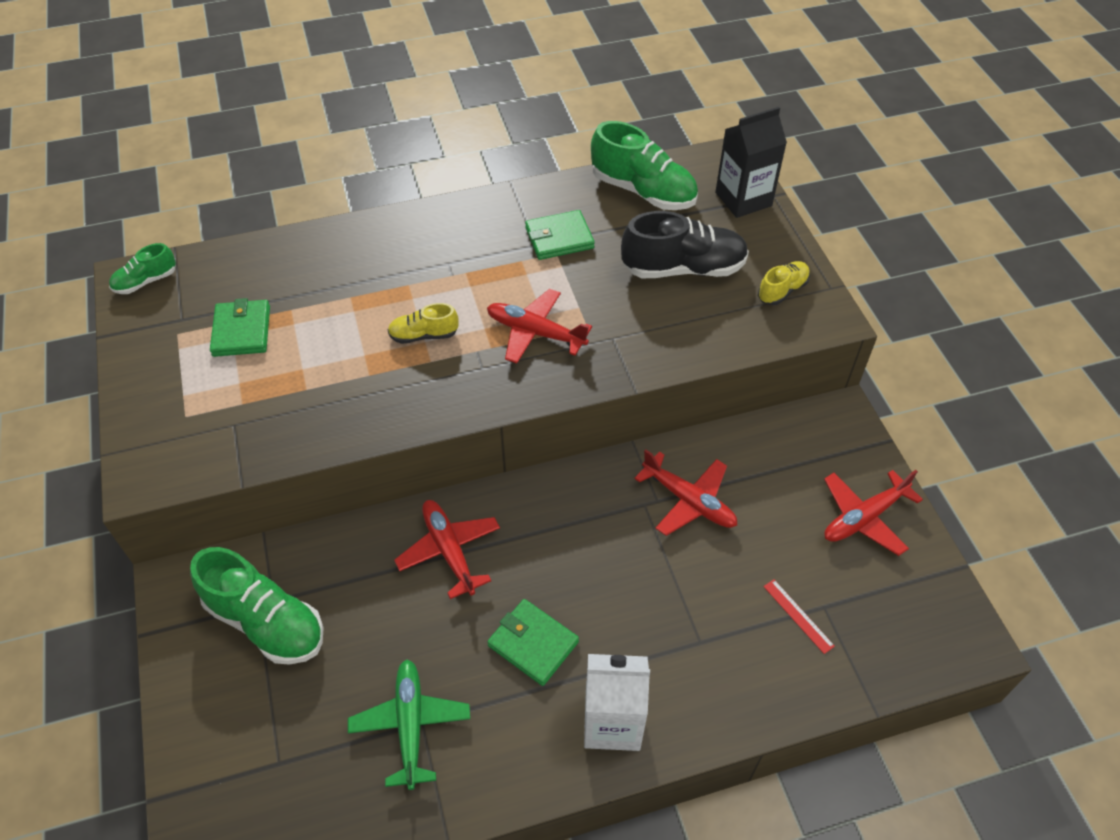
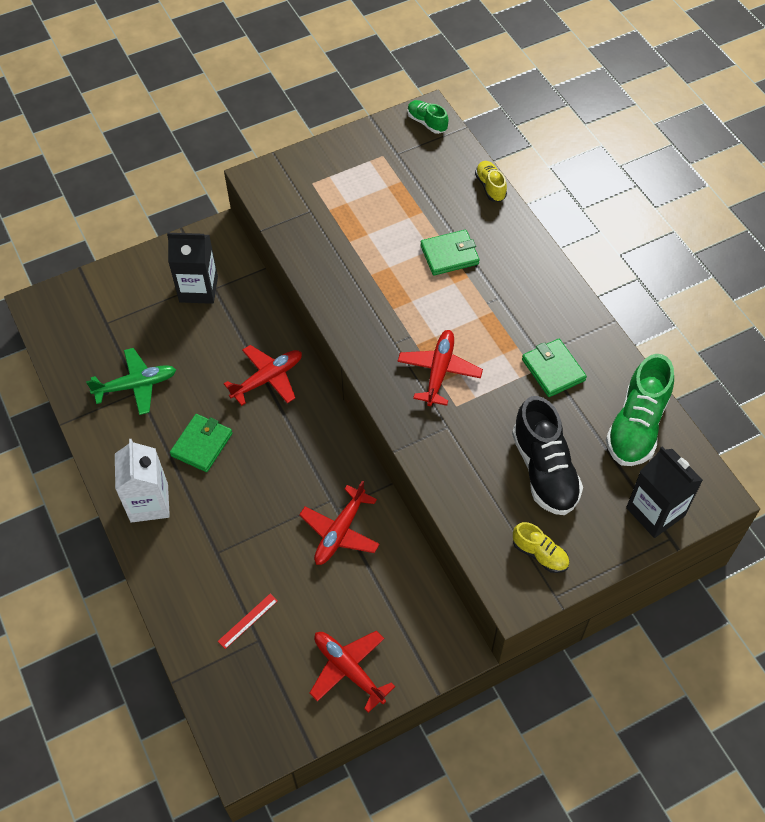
camera: 80 degrees right, 5 degrees up
green shoe [190,547,324,665] -> black carton [167,233,218,304]
green wallet [210,298,270,357] -> green wallet moved to [420,230,480,276]
yellow shoe [388,303,459,344] -> yellow shoe moved to [475,161,507,202]

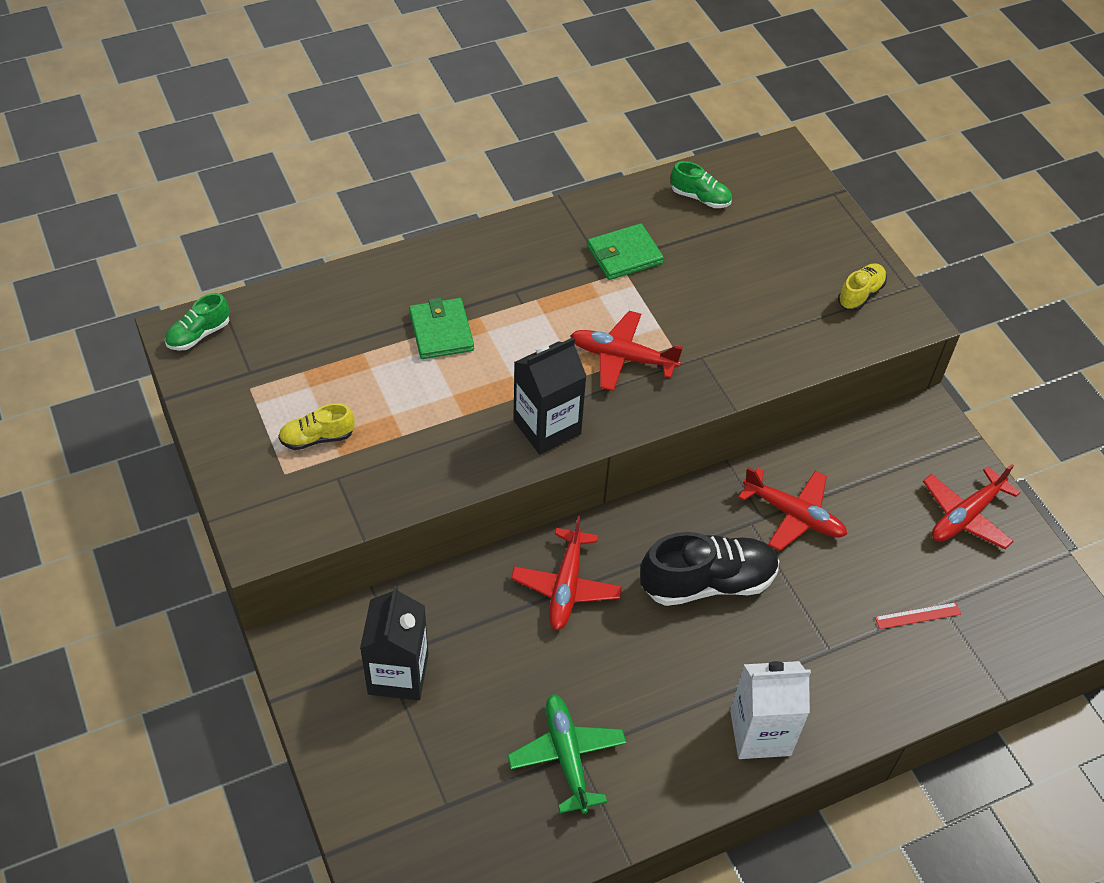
camera: 90 degrees left, 5 degrees down
green wallet [170,414,233,472] -> none
red ruler [218,594,278,649] -> red ruler turned 60 degrees counterclockwise [875,602,961,629]
red plane [224,345,302,406] -> red plane turned 135 degrees counterclockwise [511,516,622,630]
yellow shoe [475,161,507,202] -> yellow shoe moved to [278,403,355,450]
black shoe [512,396,583,515] -> black shoe moved to [640,532,779,606]
green shoe [606,354,674,466] -> green shoe [671,161,732,208], size x0.53
black carton [626,446,703,538] -> black carton moved to [513,337,587,454]

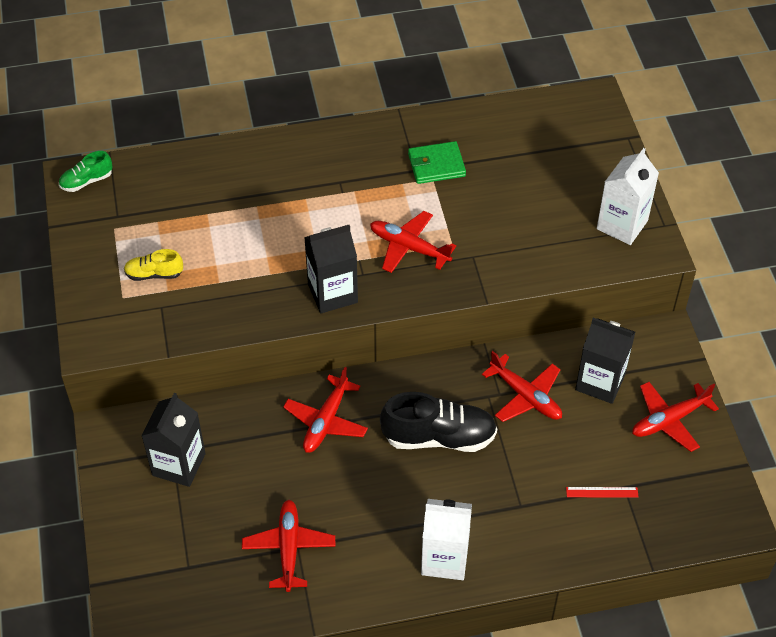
camera: 15 degrees right, 0 degrees up
green wallet [409,298,474,359] -> none
green plane [507,694,626,814] -> red plane [242,500,335,592]
green shoe [671,161,732,208] -> none
yellow shoe [838,263,887,311] -> white carton [597,148,659,245]
none -> black carton [575,318,635,404]

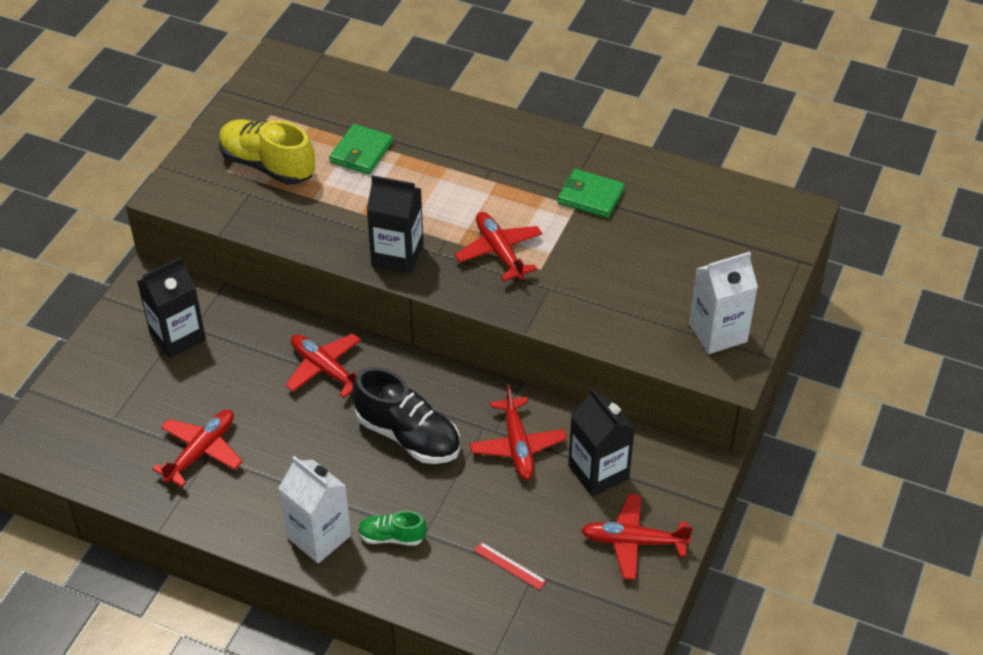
camera: 35 degrees right, 5 degrees down
green shoe [59,151,113,192] -> green shoe moved to [358,511,427,546]
yellow shoe [124,249,183,281] -> yellow shoe [219,120,315,185], size x1.89
red plane [283,367,368,453] -> red plane turned 75 degrees clockwise [285,334,361,398]
none -> green wallet [329,124,393,174]

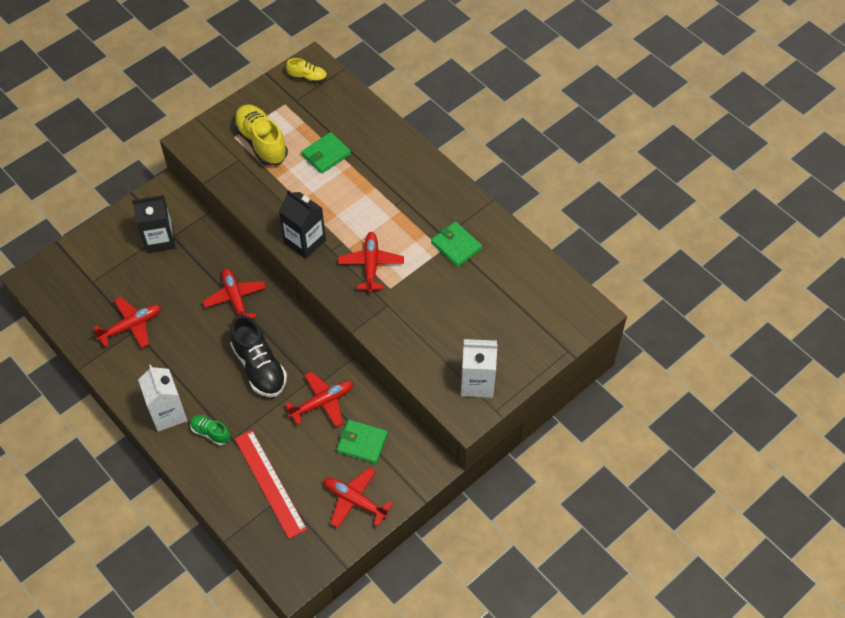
camera: 25 degrees right, 10 degrees up
red plane [470,384,567,480] -> red plane turned 135 degrees counterclockwise [285,371,353,427]
red ruler [474,542,546,590] -> red ruler [234,430,307,539], size x2.26
black carton [568,388,635,497] -> green wallet [337,420,388,464]
none -> yellow shoe [286,58,327,83]

